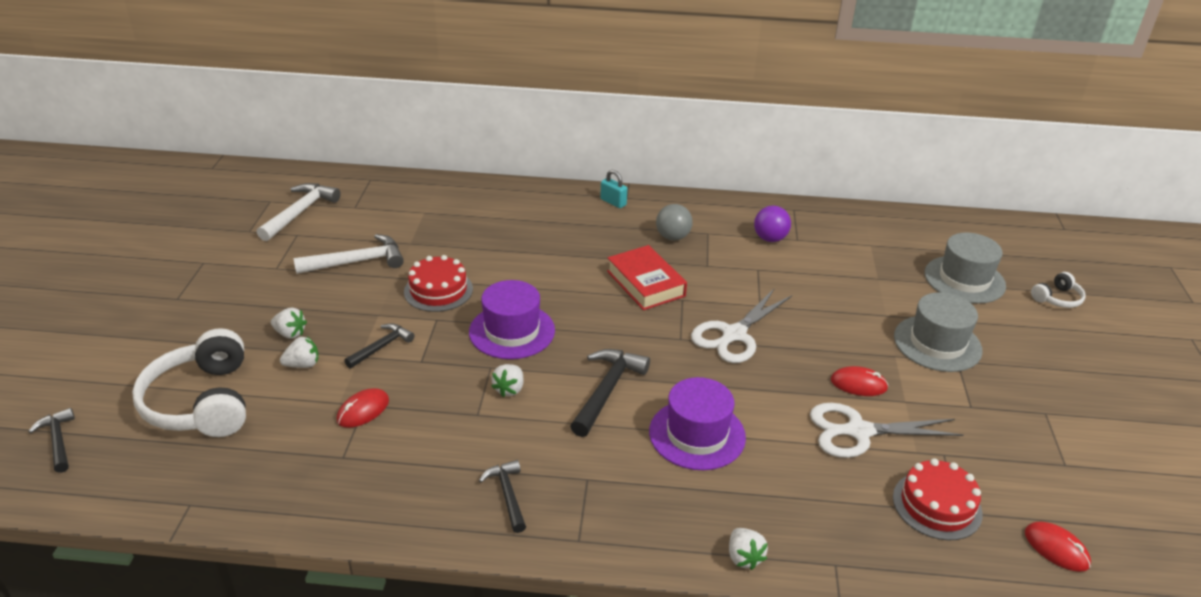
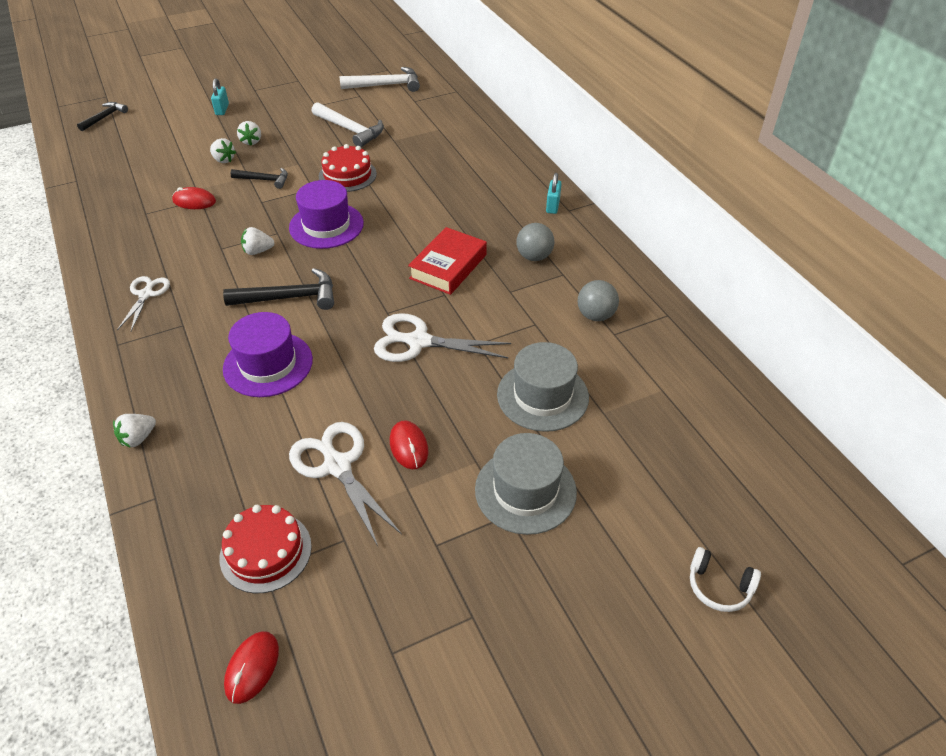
camera: 60 degrees right, 10 degrees up
white headphones [132,328,246,437] -> none
black hammer [479,460,526,533] -> white scissors [117,276,170,331]
purple ball [754,206,791,242] -> grey ball [578,280,619,321]
grey hat [925,233,1006,304] -> grey hat moved to [497,342,589,432]
none -> turquoise padlock [211,78,229,115]

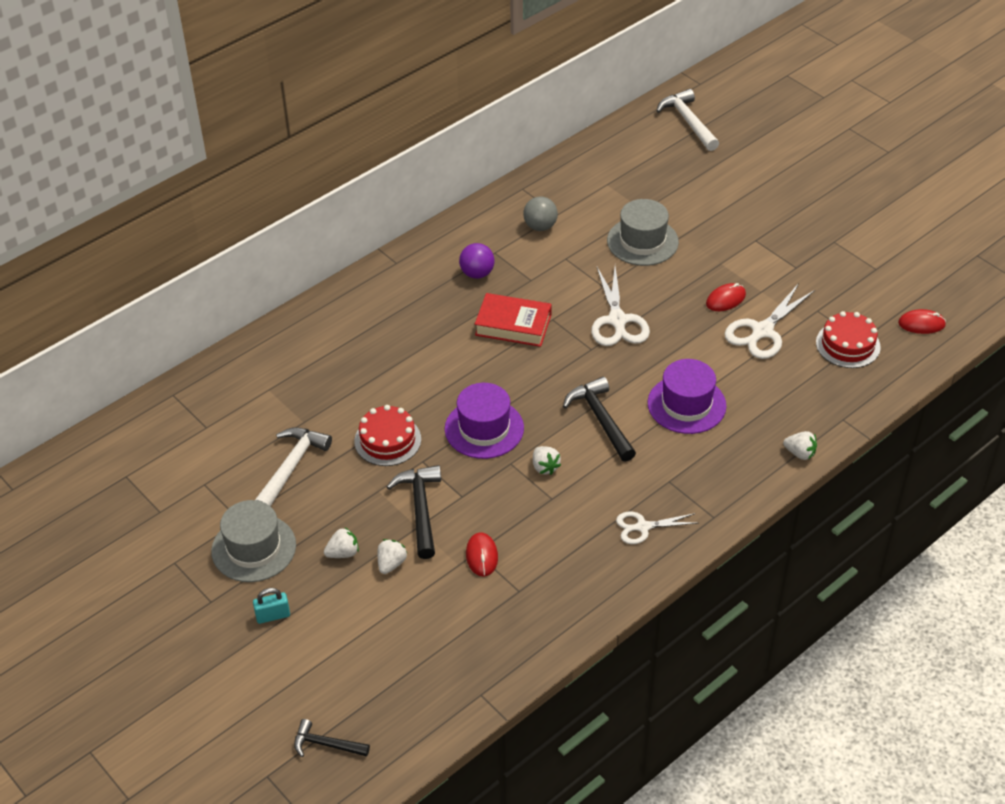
camera: 105 degrees left, 0 degrees up
black hammer [230,168,288,189] -> black hammer [387,465,441,559], size x1.60
white hammer [340,67,420,92] -> white hammer moved to [656,89,719,151]
grey hat [475,433,577,535] -> grey hat moved to [211,500,296,582]
grey ball [517,223,554,261] -> purple ball [459,243,494,279]
turquoise padlock [546,173,562,214] -> none
white headphones [690,547,761,612] -> none

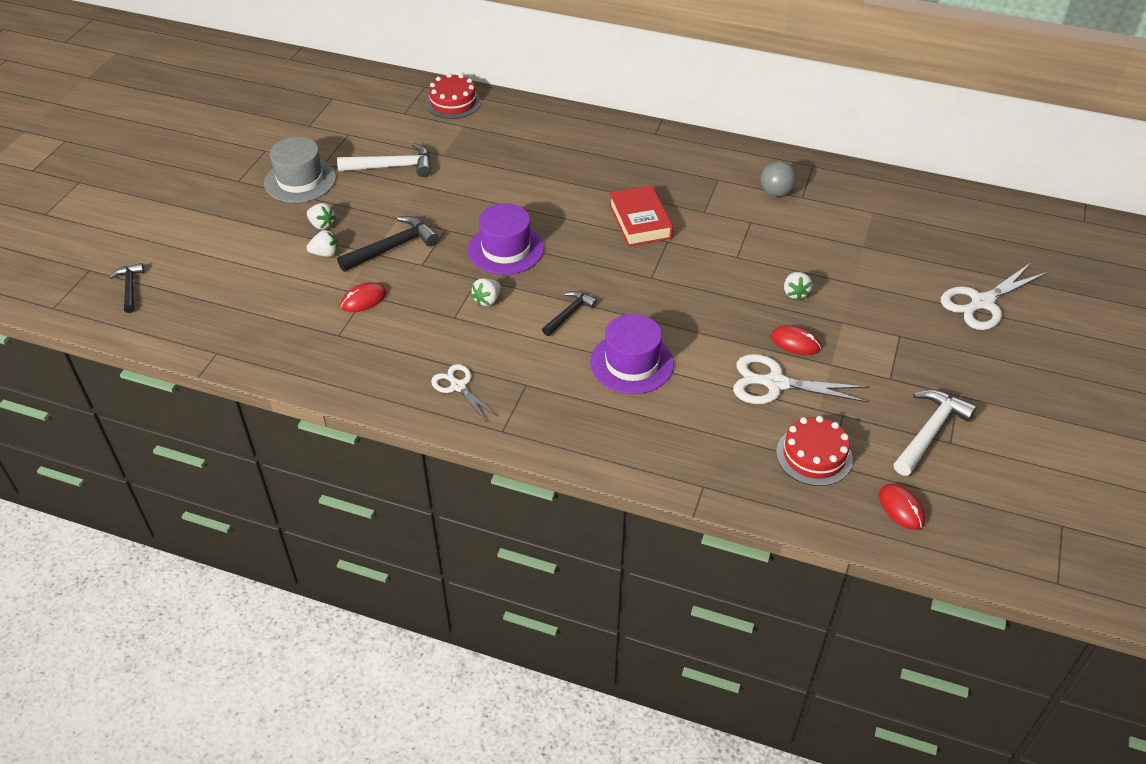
camera: 60 degrees right, 0 degrees up
turquoise padlock [253,588,290,624] -> none
red cake [354,405,421,466] -> red cake moved to [426,73,481,119]
purple ball [459,243,494,279] -> none
black hammer [563,377,636,462] -> black hammer [542,291,597,336], size x0.62
white scissors [591,266,650,346] -> white scissors moved to [941,263,1047,330]
grey hat [607,199,679,266] -> none
white hammer [656,89,719,151] -> white hammer moved to [894,390,977,476]
white strawberry [783,431,817,460] -> white strawberry moved to [784,272,812,301]

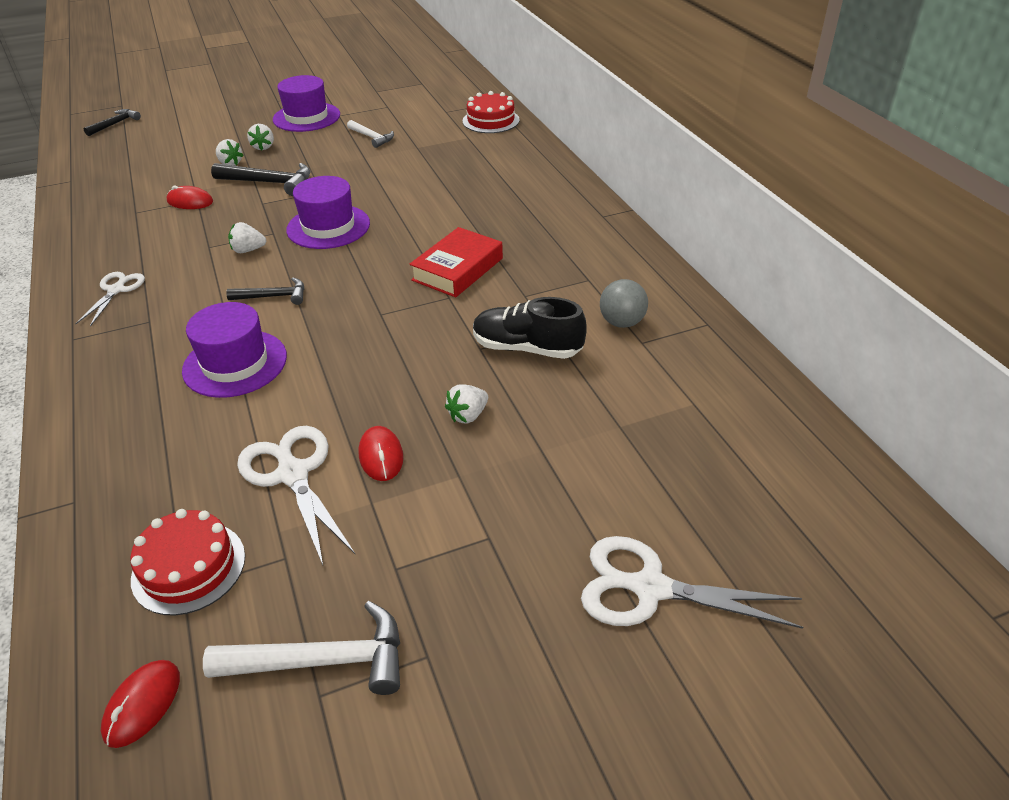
camera: 50 degrees right, 5 degrees down
grey hat [264,137,336,203] -> purple hat [273,75,340,132]
white hammer [337,143,431,177] -> white hammer [347,120,394,148], size x0.62
none -> black shoe [473,297,587,359]

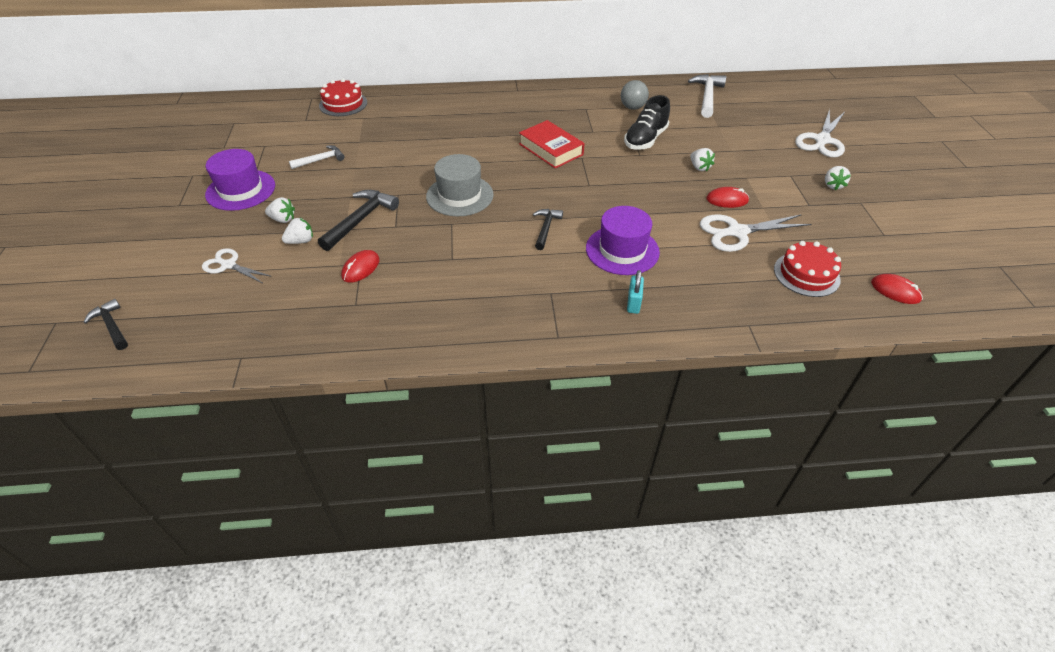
camera: 75 degrees left, 5 degrees up
white scissors [75,272,145,327] -> white scissors moved to [202,248,272,283]
white hammer [203,601,400,695] -> white hammer moved to [688,74,726,118]
white strawberry [228,222,266,253] -> white strawberry moved to [825,166,851,190]
purple hat [286,176,370,249] -> grey hat [426,154,494,216]
none -> turquoise padlock [627,270,644,314]

